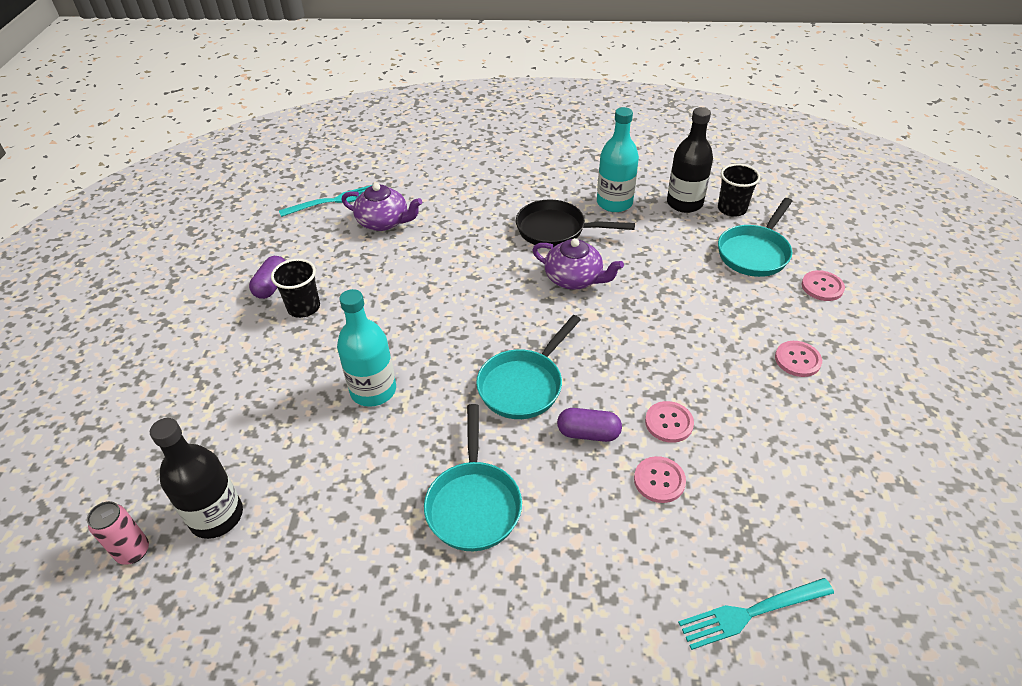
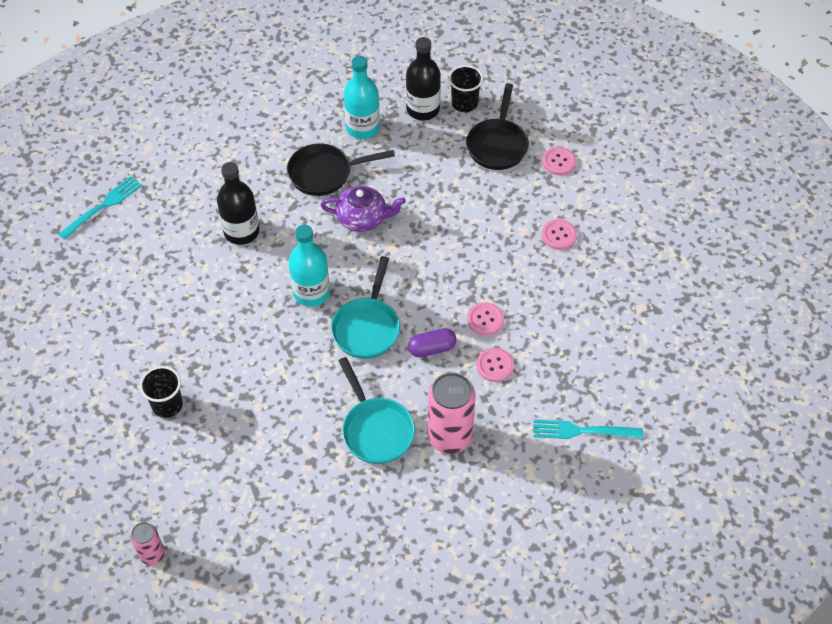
camera: 25 degrees left, 10 degrees up
black bottle [150,418,243,539] -> black bottle moved to [217,162,259,245]
purple capsule [249,256,286,299] -> none
black cup [271,259,320,318] -> black cup moved to [140,366,183,418]
turquoise bottle [337,289,396,407] -> turquoise bottle moved to [289,225,330,307]
purple teapot [341,183,422,231] -> none
turquoise fork [678,578,834,650] -> turquoise fork turned 45 degrees clockwise [534,420,643,439]
turquoise pan [718,198,792,277] -> black pan [466,83,529,170]
none -> pink can [427,372,476,454]

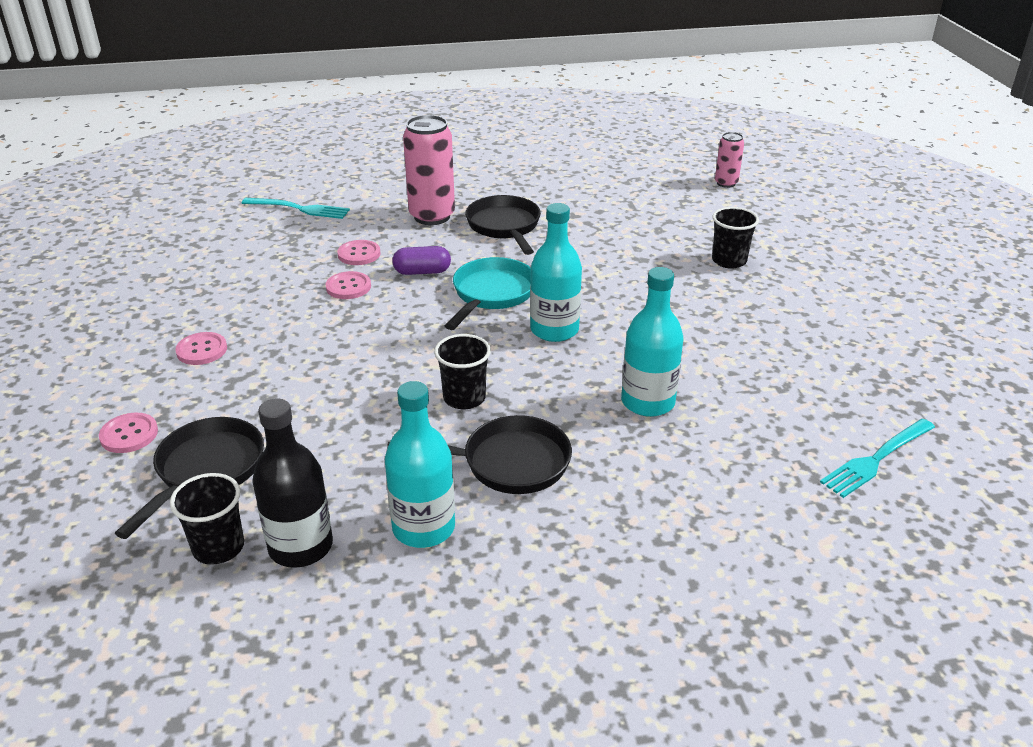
camera: 170 degrees left, 20 degrees down
black bottle [217,162,259,245] -> turquoise bottle [621,267,683,417]
purple teapot [321,186,406,232] -> black cup [434,334,491,409]
turquoise pan [339,357,415,464] -> black pan [465,195,541,255]

